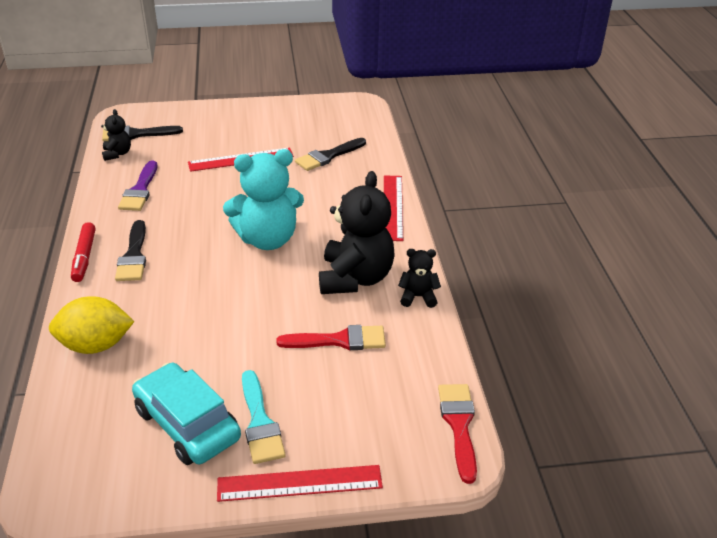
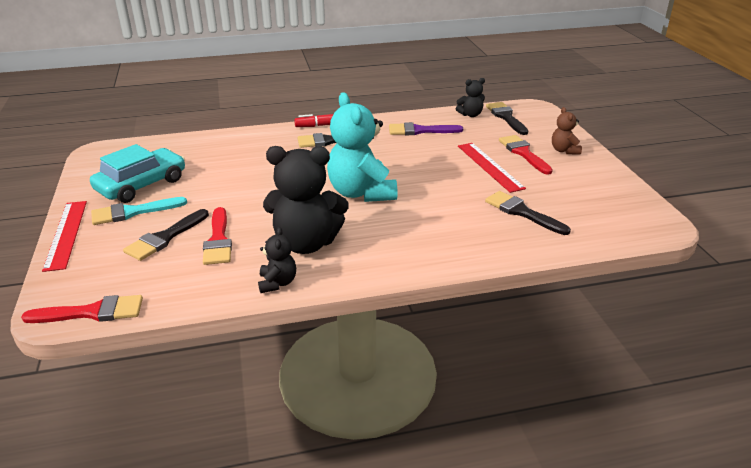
camera: 85 degrees right, 5 degrees down
yellow lemon [49,296,135,354] -> none
red ruler [384,175,403,241] -> none
none -> black brush [123,209,209,261]
none -> red brush [499,135,553,175]
none -> brown teddy bear [552,107,582,154]

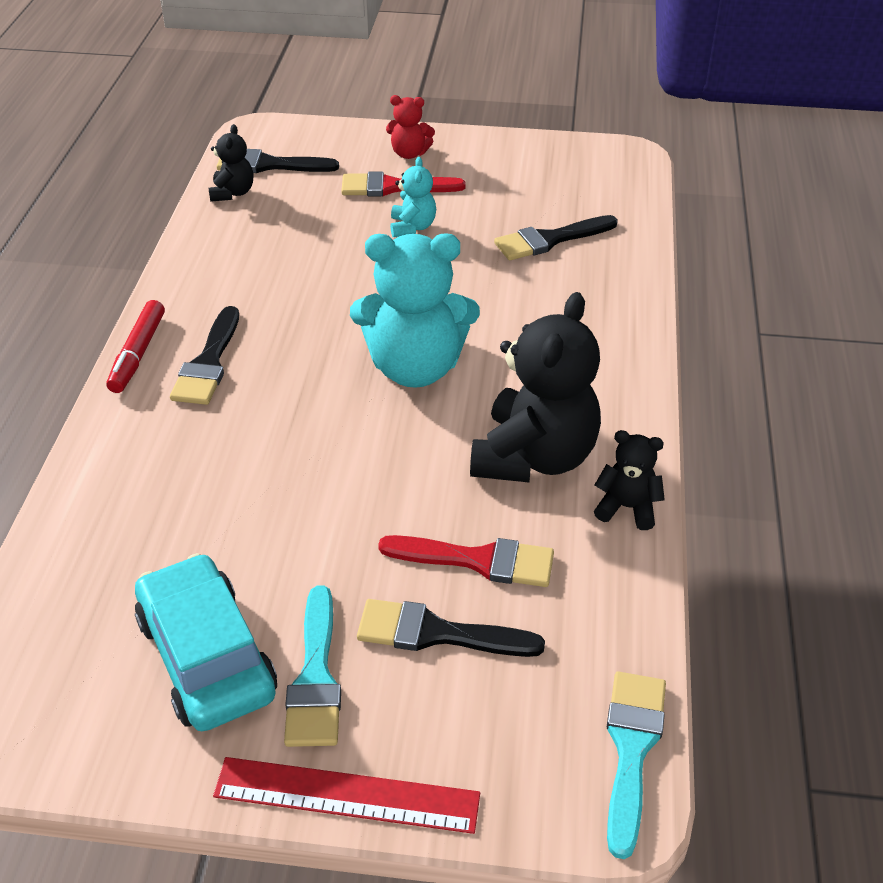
camera: 70 degrees left, 10 degrees up
red brush [21,295,143,323] -> turquoise brush [607,671,666,859]
black brush [123,209,209,261] -> black brush turned 135 degrees clockwise [357,599,545,657]
purple brush [389,122,463,135] -> none
red ruler [458,143,526,193] -> turquoise teddy bear [390,157,436,237]
brown teddy bear [552,107,582,154] -> red teddy bear [386,95,435,159]

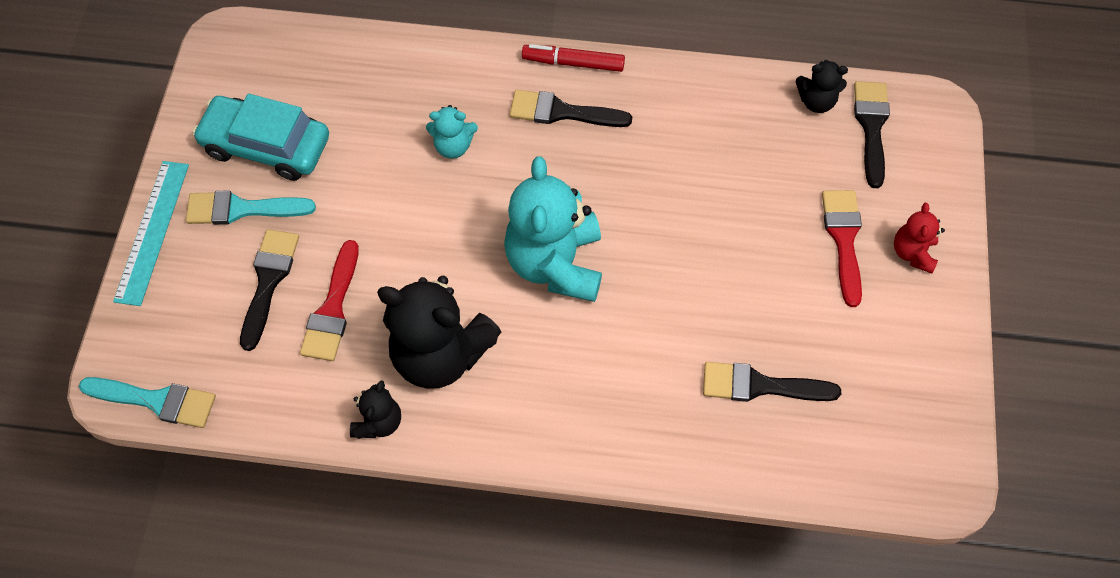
camera: 90 degrees right, 20 degrees up
turquoise car [135,553,277,731] -> turquoise car turned 135 degrees counterclockwise [192,94,329,181]
red ruler [213,757,480,834] -> turquoise ruler [113,161,189,306]
turquoise teddy bear [390,157,436,237] -> turquoise teddy bear moved to [426,105,478,159]
black brush [494,215,618,260] -> black brush turned 60 degrees counterclockwise [703,362,841,402]

